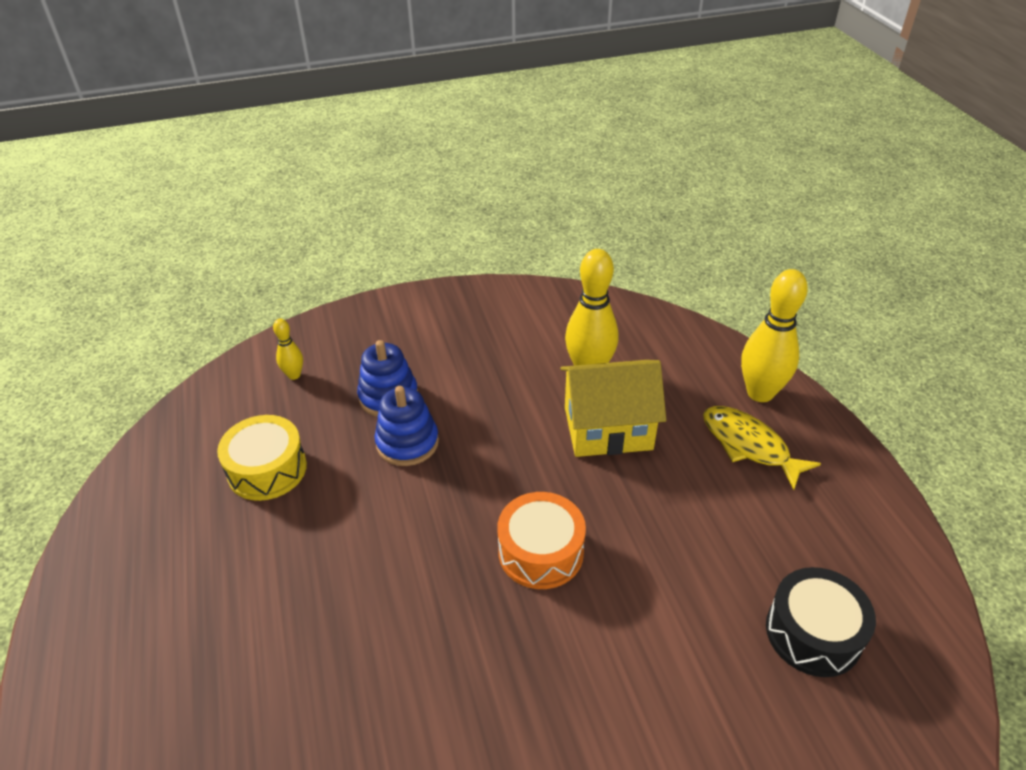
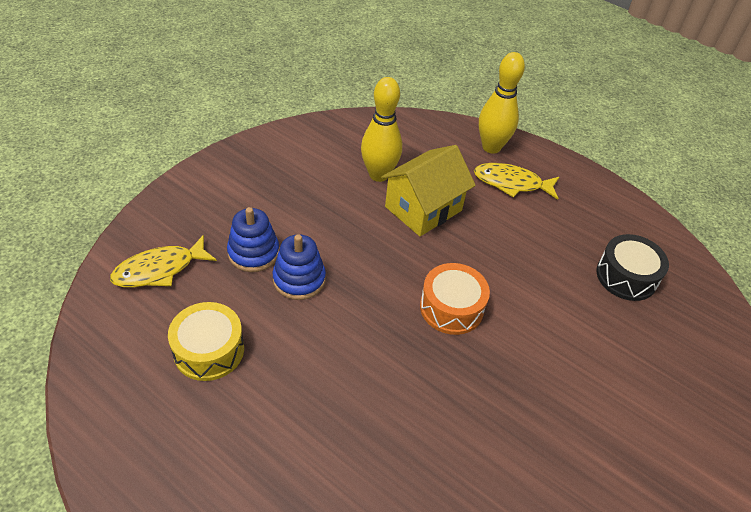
camera: 40 degrees left, 5 degrees up
yellow bowling pin [273,318,303,380] -> yellow fish [110,235,217,288]

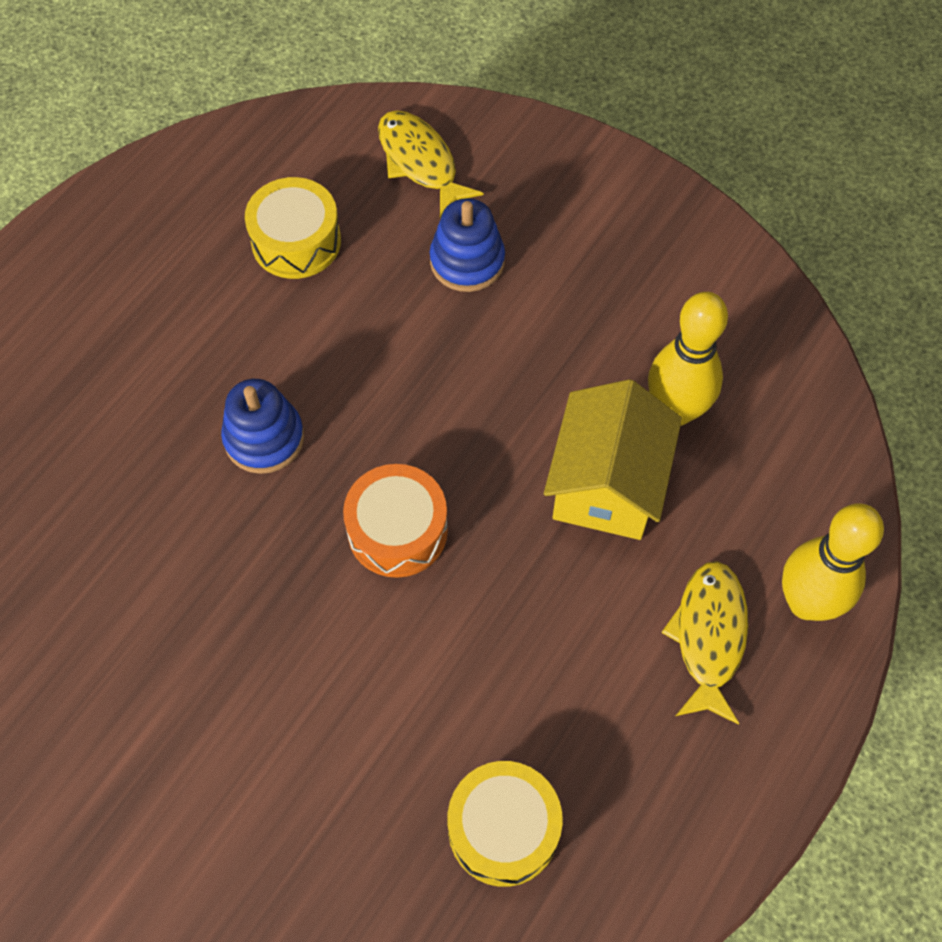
camera: 90 degrees right, 15 degrees up
blue stacking toy [272,234,326,300] -> blue stacking toy moved to [221,379,304,474]
yellow house [381,145,476,236] -> yellow house turned 60 degrees clockwise [544,379,682,540]
black drum [596,234,669,301] -> yellow drum [447,761,563,887]

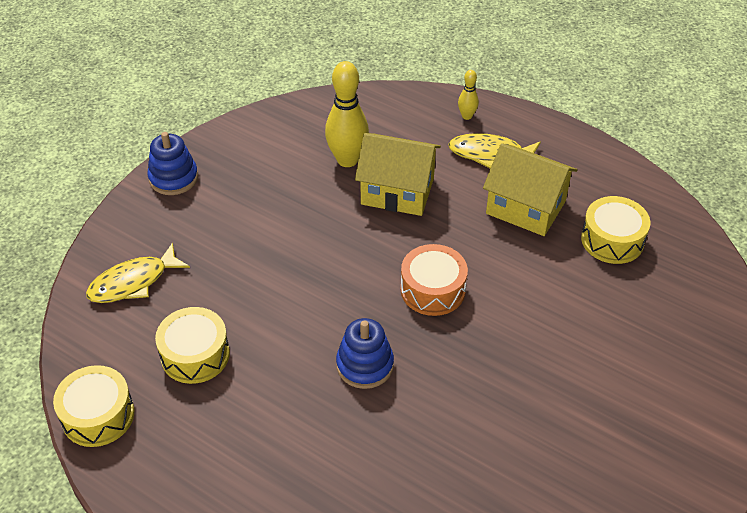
camera: 90 degrees left, 15 degrees down
blue stacking toy [430,198,505,292] -> blue stacking toy moved to [147,132,198,195]
yellow bowling pin [782,503,884,621] -> yellow bowling pin [458,70,479,120], size x0.50
none -> yellow drum [53,365,134,447]
none -> yellow house [483,143,578,236]

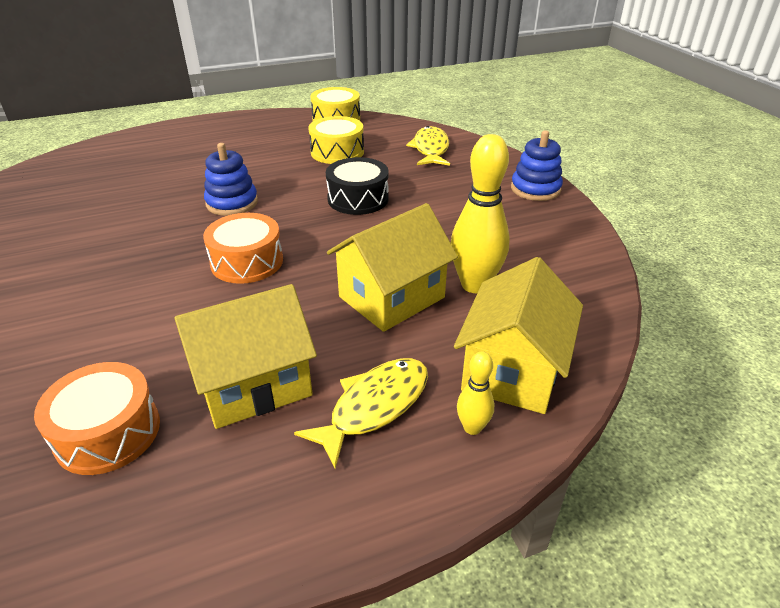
camera: 125 degrees right, 10 degrees down
yellow drum [581,196,650,264] -> orange drum [34,362,160,475]
none -> black drum [326,157,389,215]
none -> yellow house [454,257,583,414]

